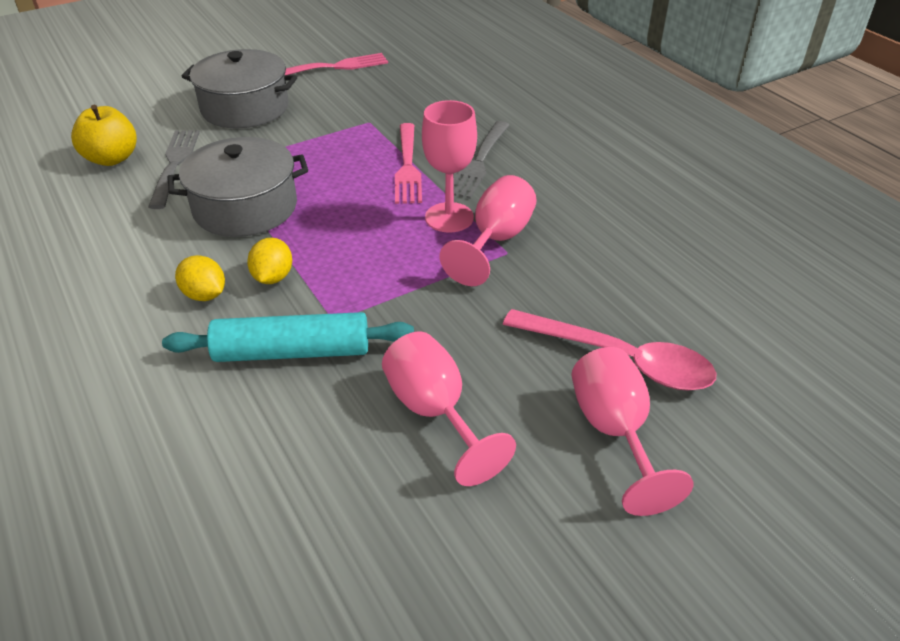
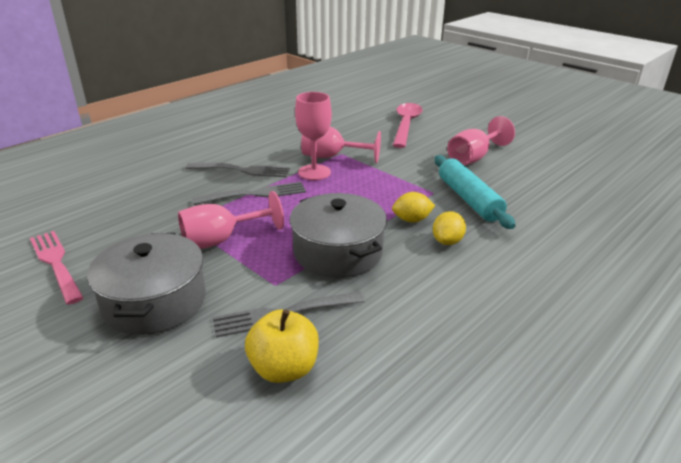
camera: 105 degrees left, 10 degrees down
pink fork [395,123,422,204] -> grey fork [192,182,306,205]
pink goblet [571,347,693,516] -> pink goblet moved to [178,191,284,249]

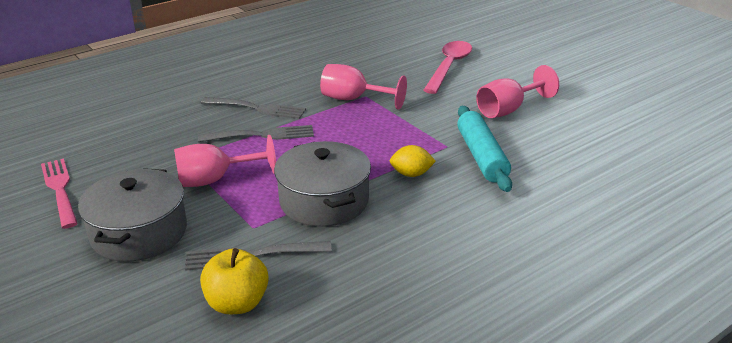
camera: 10 degrees right, 0 degrees up
pink goblet [295,92,332,180] -> none
yellow lemon [433,211,466,245] -> none

